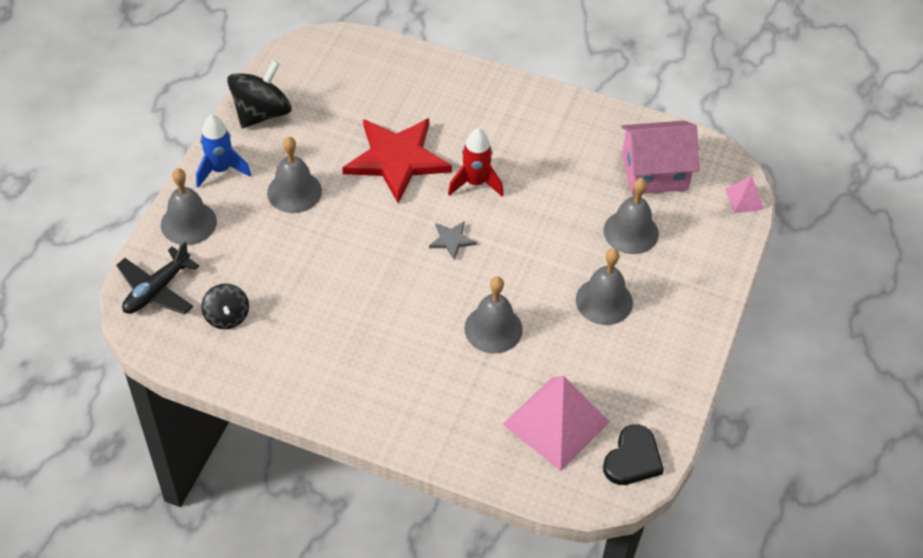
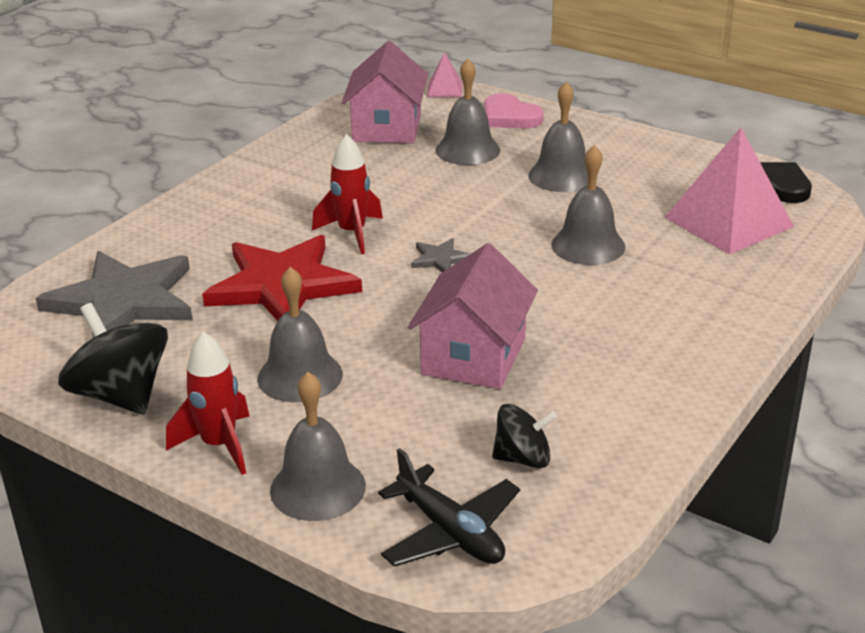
camera: 75 degrees left, 20 degrees down
blue rocket [196,114,251,188] -> red rocket [166,331,249,475]
none -> grey star [36,251,193,338]
none -> pink house [408,243,538,389]
none -> pink heart [484,93,544,129]

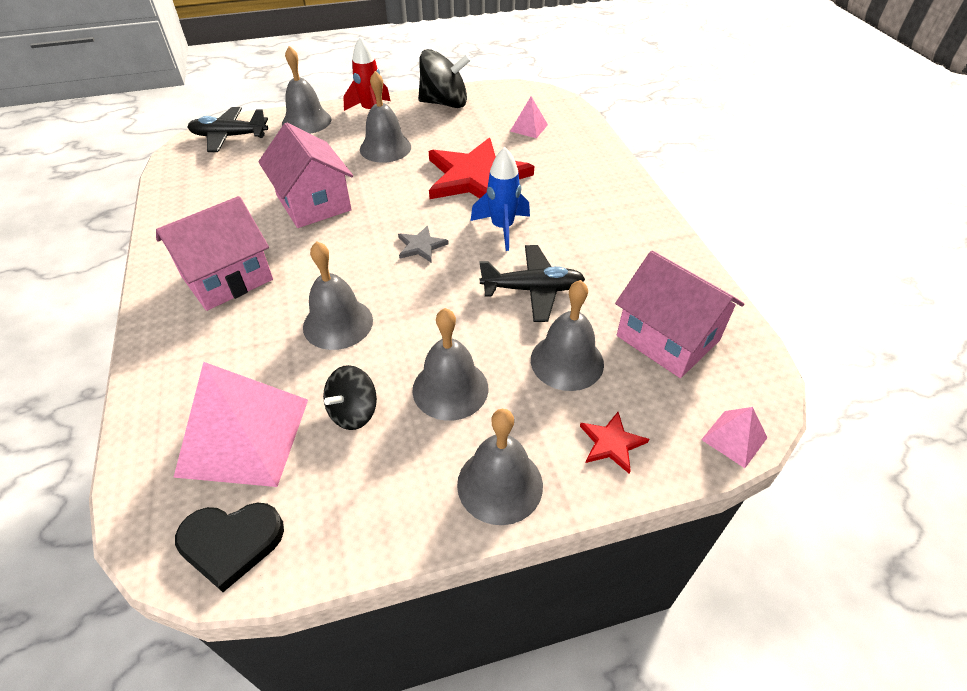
camera: 130 degrees right, 15 degrees up
grey star [36,251,193,338] -> pink pyramid [510,97,548,138]
red rocket [312,134,383,254] -> blue rocket [470,147,530,251]
pink heart [484,93,544,129] -> red star [580,412,649,474]
black spinning top [492,404,557,469] -> black spinning top moved to [323,365,377,430]
none -> pink house [156,196,273,311]
none -> grey bell [457,409,543,525]
none -> black plane [480,245,585,322]

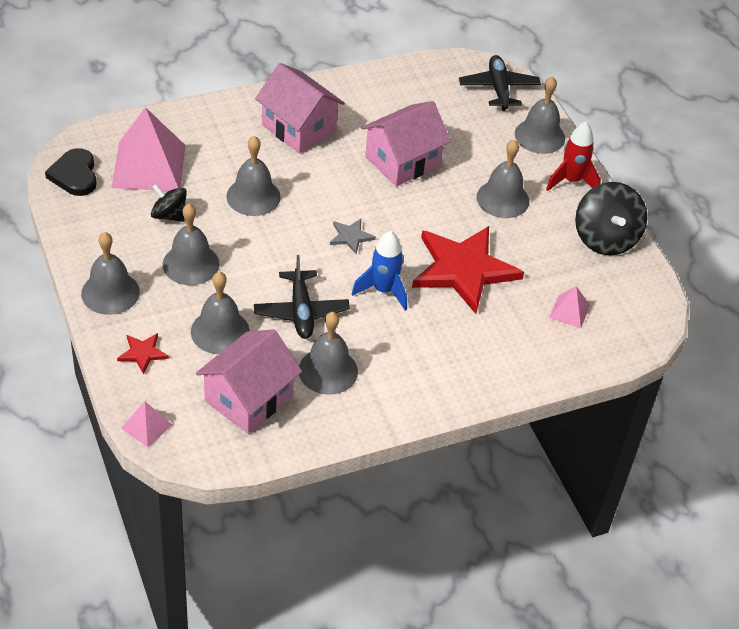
camera: 80 degrees right, 0 degrees up
none -> grey bell [299,312,358,395]

